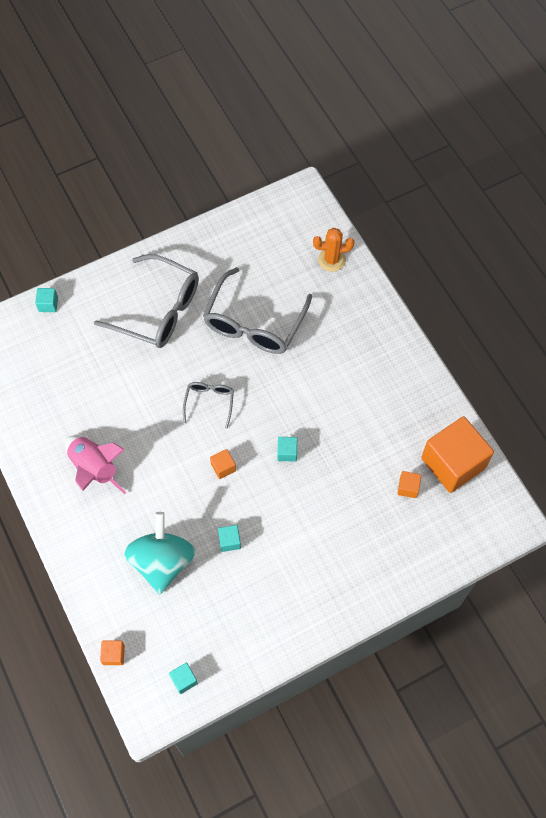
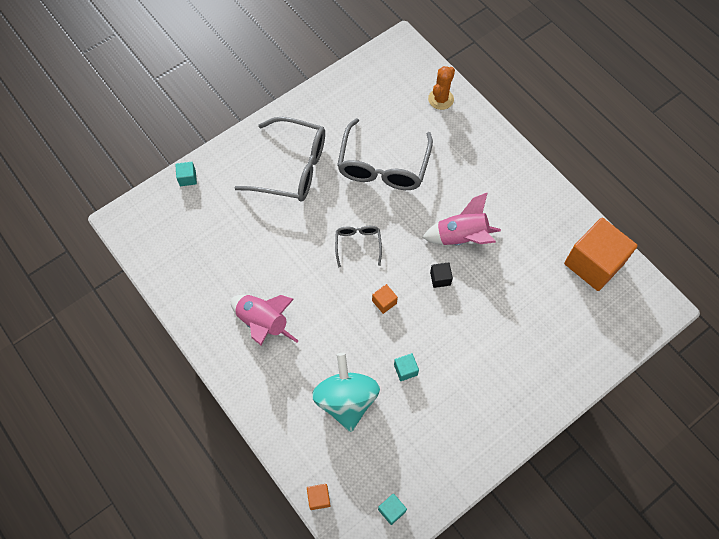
camera: 10 degrees left, 0 degrees up
turquoise cube [277,437,297,462] -> black cube [430,262,453,288]
orange cactus [313,228,354,272] -> orange cactus turned 45 degrees counterclockwise [428,66,455,110]
orange cube [397,471,421,498] -> none
none -> pink rocket [422,192,501,245]

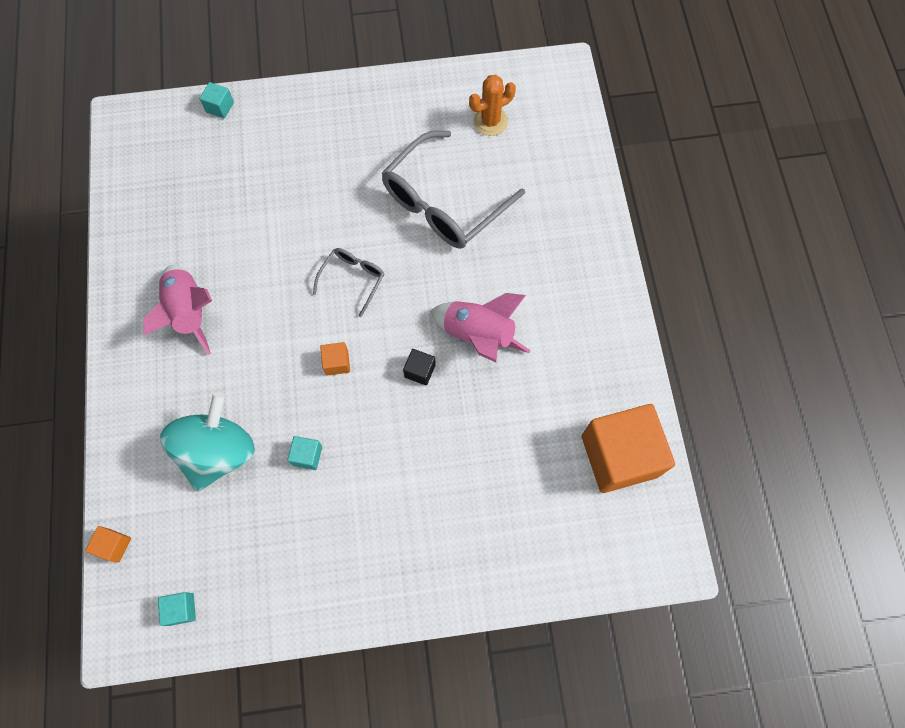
camera: 30 degrees right, 5 degrees up
grey glasses [235,117,325,201] -> none
orange cactus [428,66,455,110] -> orange cactus moved to [469,75,516,136]

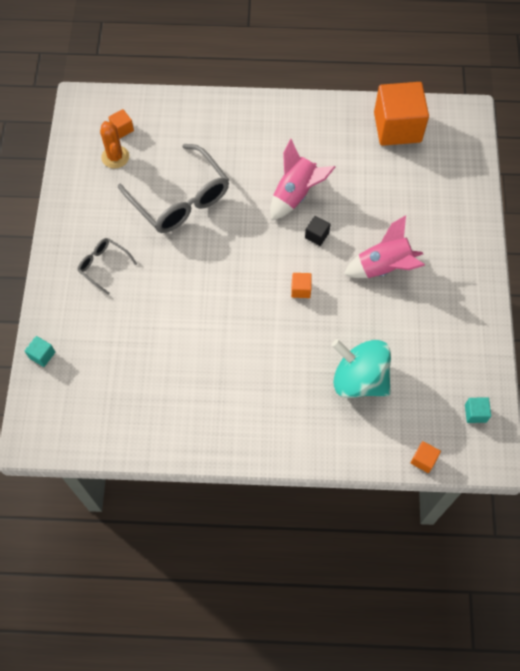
camera: 80 degrees left, 5 degrees down
pink rocket [144,265,212,355] -> pink rocket moved to [344,215,425,278]
turquoise cube [287,436,322,470] -> none
grey glasses [313,248,384,317] -> grey glasses moved to [77,238,137,295]
none -> orange cube [108,109,134,138]

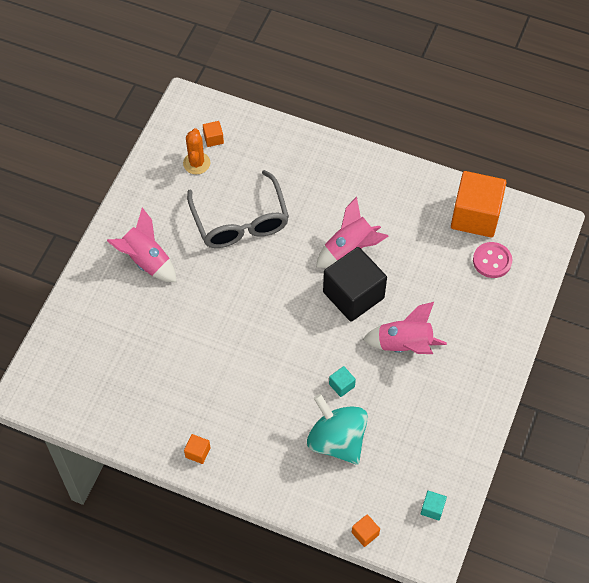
camera: 20 degrees right, 5 degrees down
turquoise cube [25,336,55,367] -> turquoise cube moved to [329,366,356,397]
grey glasses [77,238,137,295] -> pink rocket [107,208,176,282]
orange cube [291,273,312,298] -> orange cube moved to [184,434,210,464]
black cube [305,216,331,246] -> black cube [323,247,387,322], size x2.46
none -> pink button [473,242,512,278]

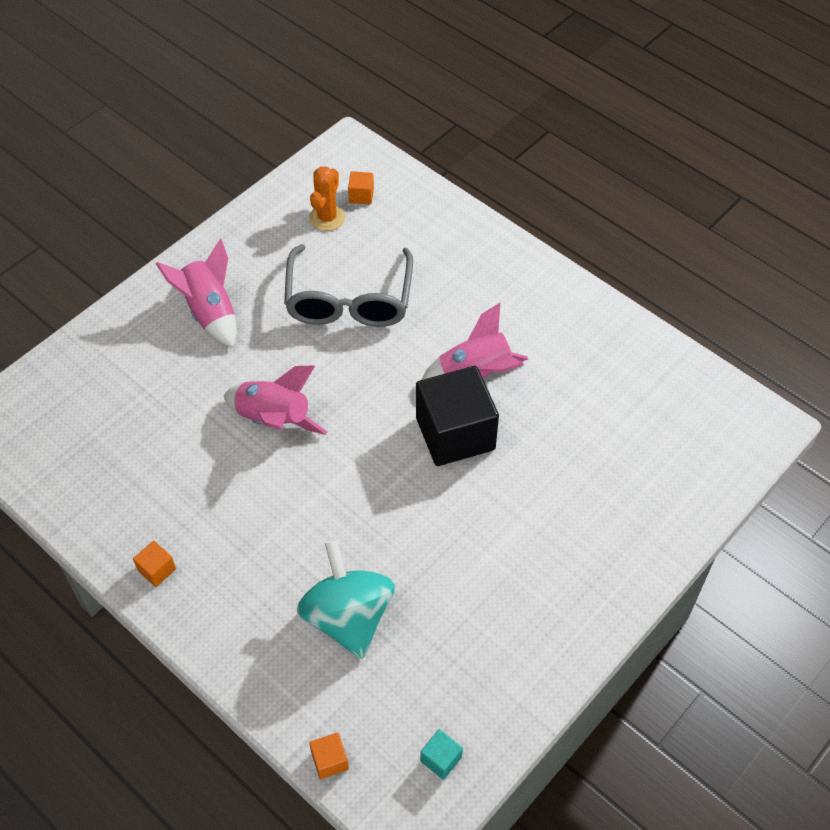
camera: 20 degrees right, 5 degrees down
turquoise cube [329,366,356,397] -> none
pink rocket [363,302,447,354] -> pink rocket moved to [224,366,327,435]
orange cube [451,171,507,237] -> none
pink button [473,242,512,278] -> none

